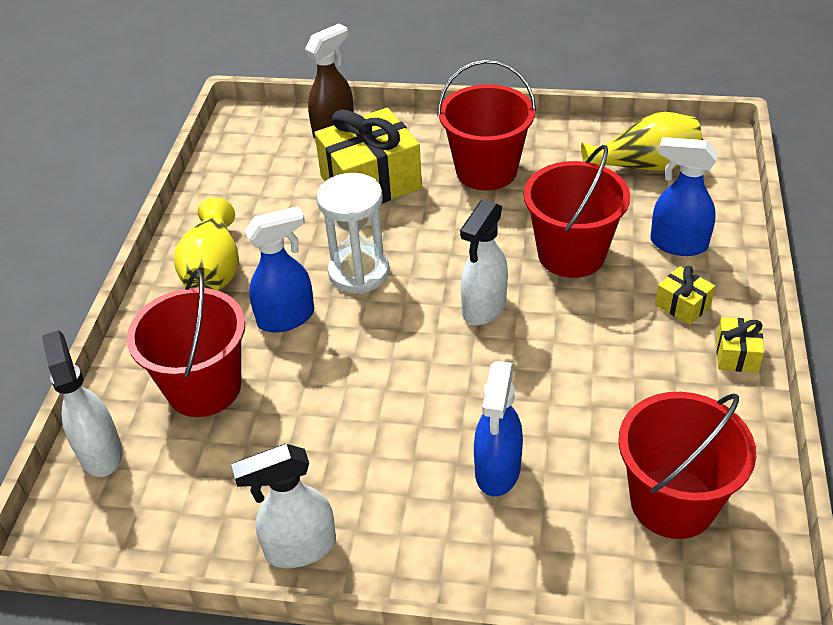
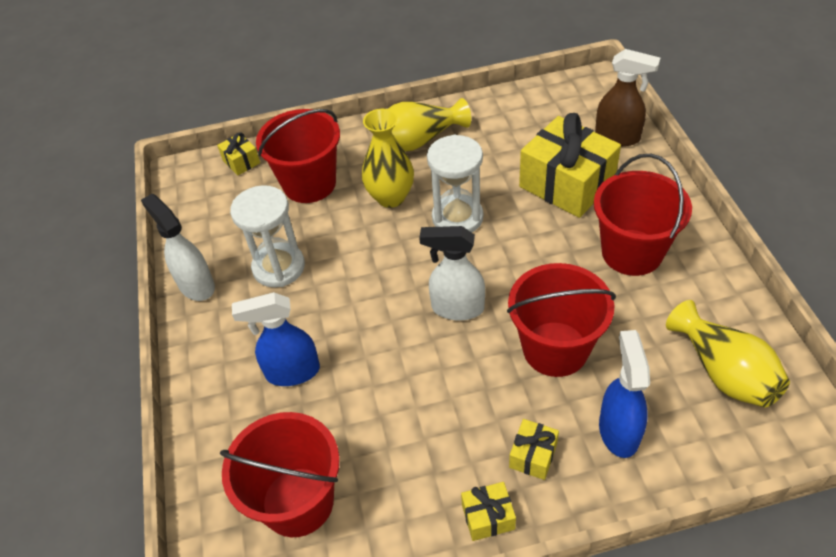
camera: 70 degrees right, 5 degrees up
white spray bottle [42,330,123,477] -> yellow gift [217,132,260,176]
blue spray bottle [244,206,314,333] -> yellow vase [362,109,414,208]
none -> white hourglass [230,185,305,288]

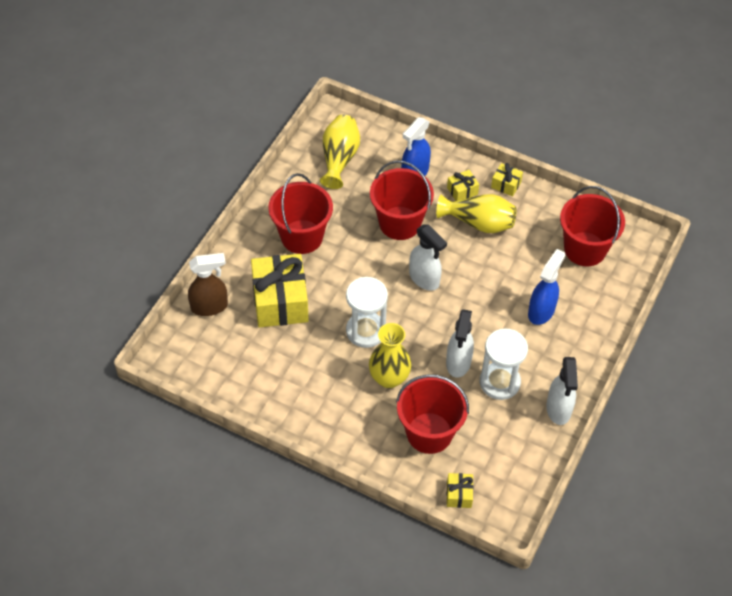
camera: 145 degrees left, 5 degrees up
blue spray bottle [232,292,320,386] -> blue spray bottle turned 90 degrees counterclockwise [528,249,565,325]
yellow vase [388,98,471,151] -> yellow vase moved to [436,194,516,233]
brown spray bottle [595,49,660,147] -> brown spray bottle turned 105 degrees clockwise [188,253,228,316]
none -> white spray bottle [446,309,474,378]

